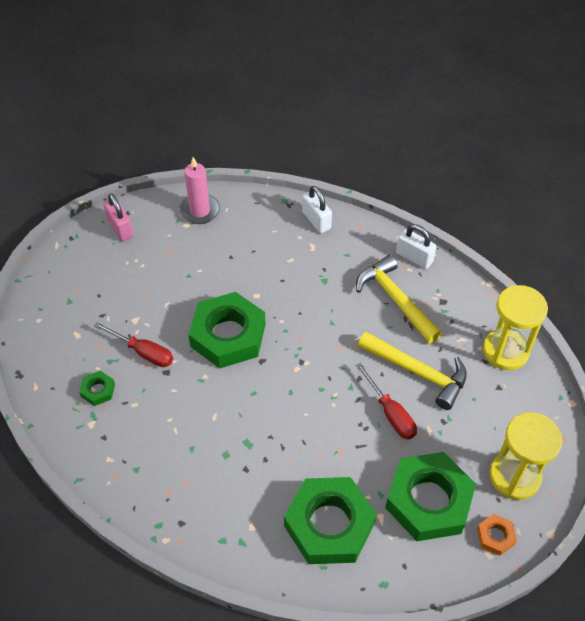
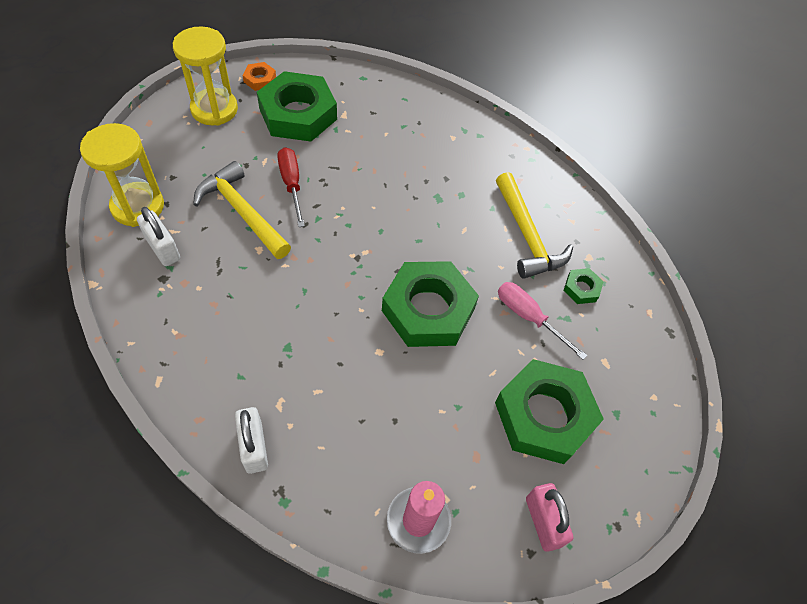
camera: 170 degrees left, 5 degrees up
red screwdriver [94,322,173,367] -> pink screwdriver [498,282,587,360]
green nut [284,477,377,564] -> green nut moved to [495,359,604,464]
yellow hammer [356,255,442,344] -> yellow hammer moved to [496,172,573,279]
white padlock [396,224,437,269] -> white padlock moved to [137,207,180,266]

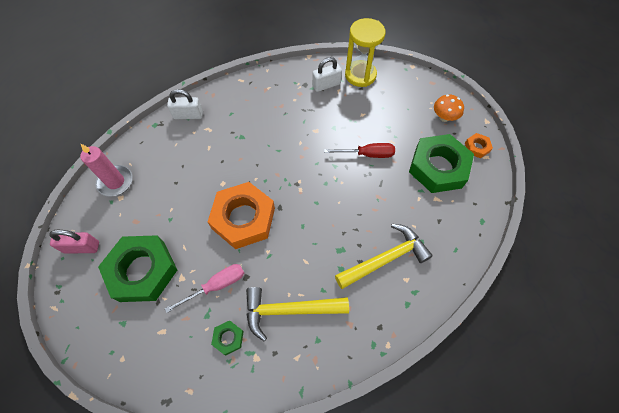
camera: 110 degrees right, 5 degrees up
yellow hourglass [173,26,238,126] -> orange mushroom [434,95,464,122]
yellow hammer [193,161,291,259] -> yellow hammer moved to [335,224,433,289]
green nut [382,261,479,347] -> orange nut [208,182,275,249]

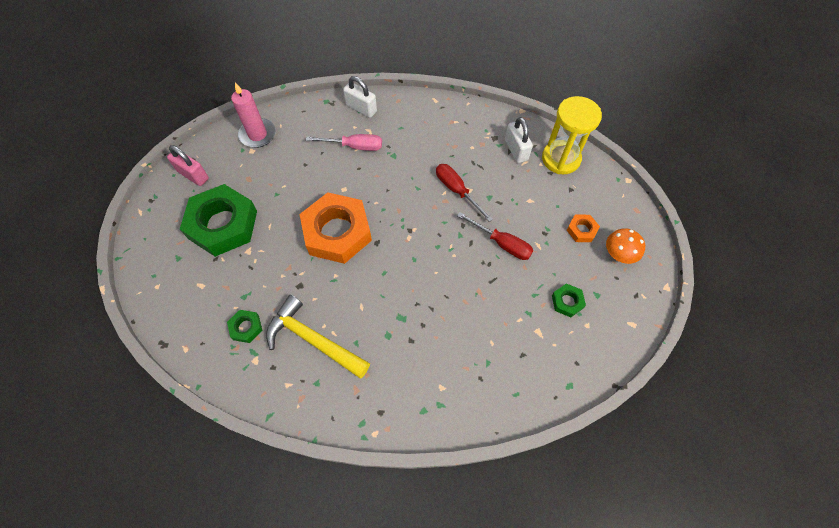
camera: 35 degrees right, 0 degrees up
pink screwdriver [165,264,244,313] -> pink screwdriver moved to [306,134,382,151]
white padlock [312,57,342,92] -> white padlock turned 60 degrees clockwise [505,117,533,163]
yellow hammer [335,224,433,289] -> none
green nut [409,134,474,193] -> green nut [552,283,586,317], size x0.43
orange nut [465,133,493,158] -> orange nut moved to [567,215,600,242]
none -> red screwdriver [436,164,493,222]

